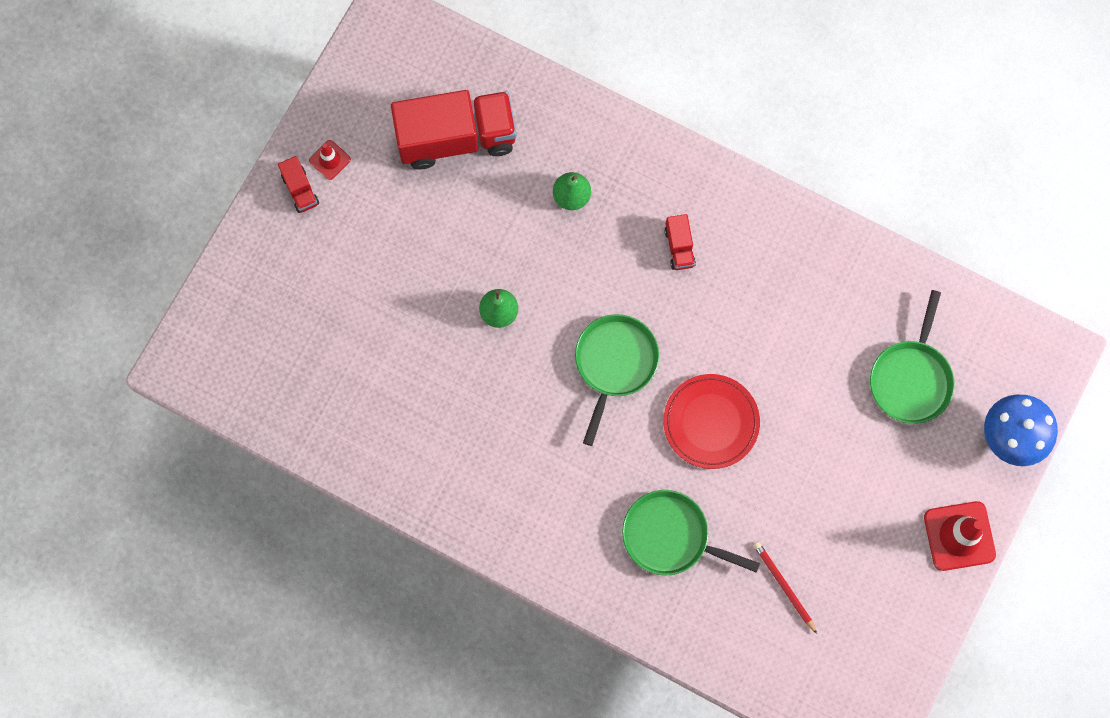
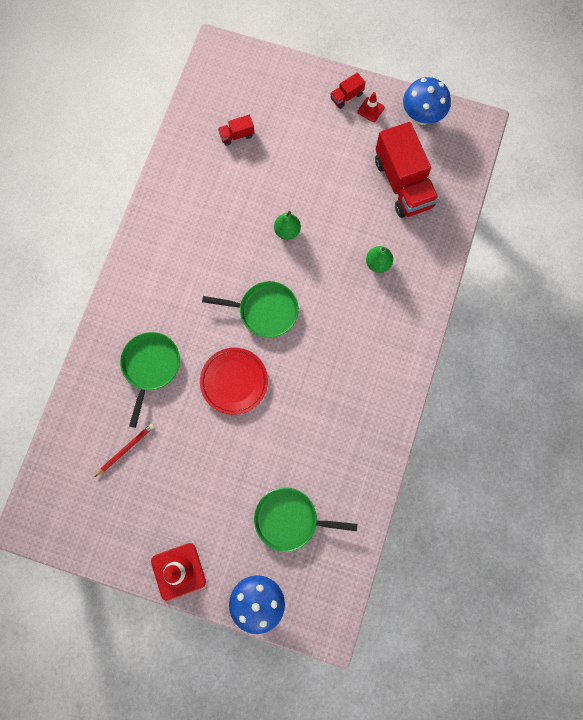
camera: 80 degrees right, 0 degrees up
red truck [664,214,696,270] -> red truck moved to [218,115,255,146]
none -> blue mushroom [403,77,451,125]

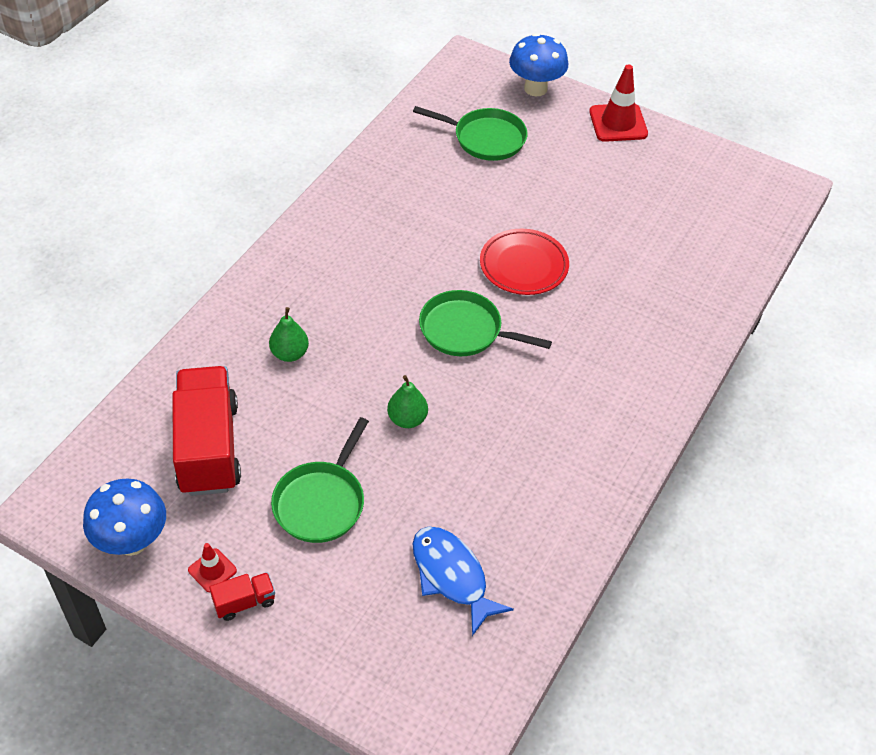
camera: 170 degrees left, 25 degrees down
red pencil [95,423,154,477] -> none
green pan [120,332,180,428] -> green pan moved to [271,417,369,543]
red truck [218,115,255,146] -> blue fish [412,526,514,636]

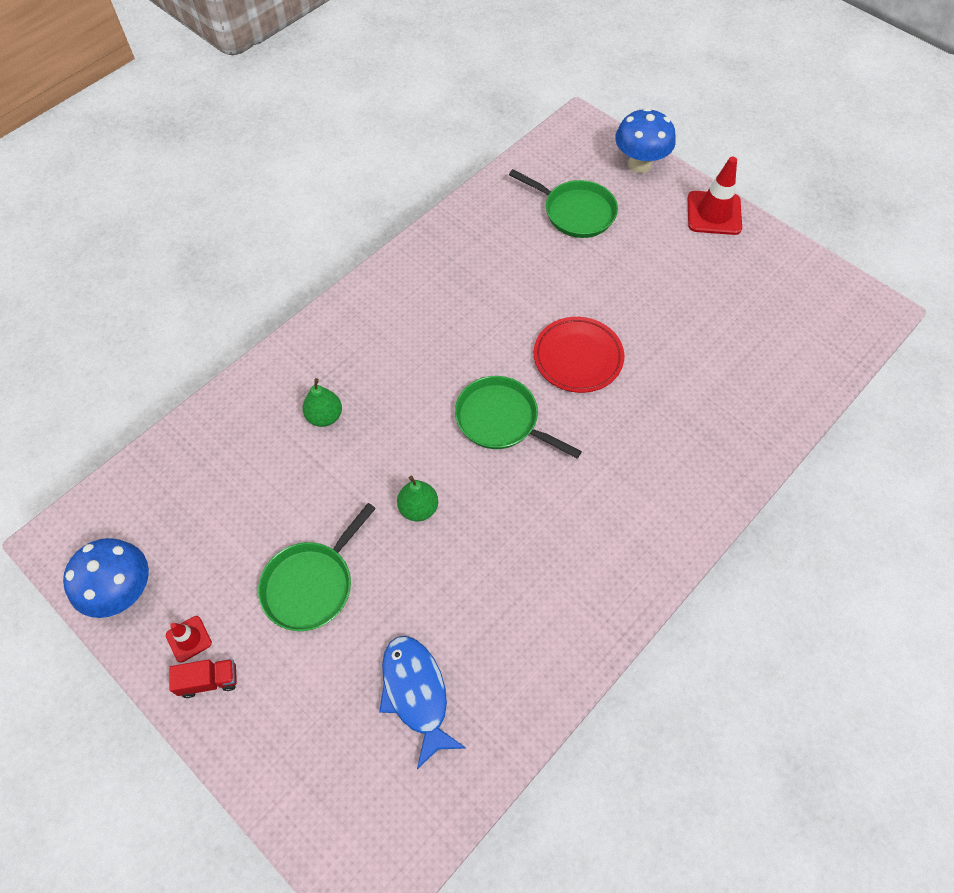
camera: 15 degrees right, 10 degrees up
red truck [172,366,241,496] -> none

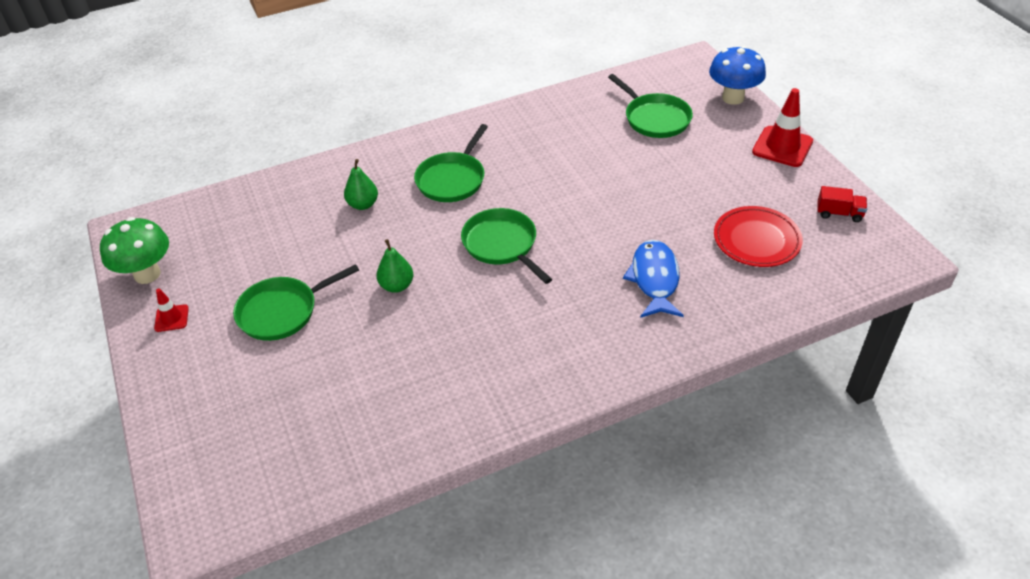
camera: 25 degrees right, 15 degrees down
blue mushroom [63,538,149,618] -> green mushroom [100,217,169,284]
red truck [169,659,237,698] -> red truck moved to [817,186,867,222]
blue fish [379,636,466,769] -> blue fish moved to [623,240,684,318]
red plate [534,317,624,393] -> red plate moved to [714,206,803,267]
none -> green pan [414,124,488,202]

